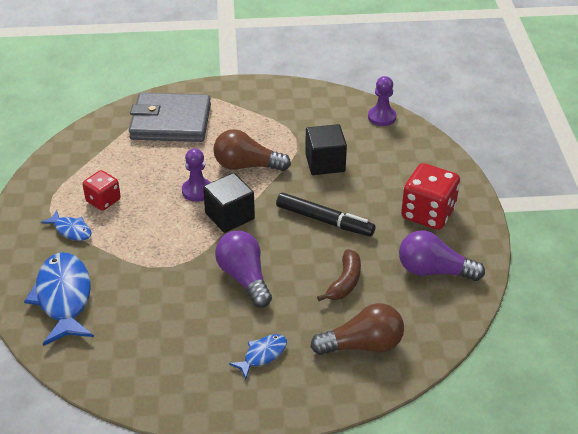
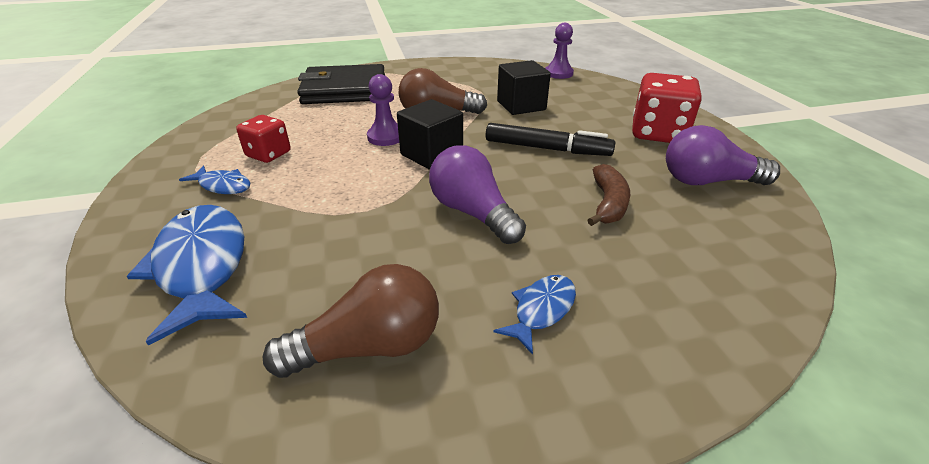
camera: 10 degrees left, 5 degrees down
grey wallet [129,93,211,142] -> black wallet [297,64,385,104]
brown light bulb [311,303,404,355] -> brown light bulb moved to [263,264,439,378]

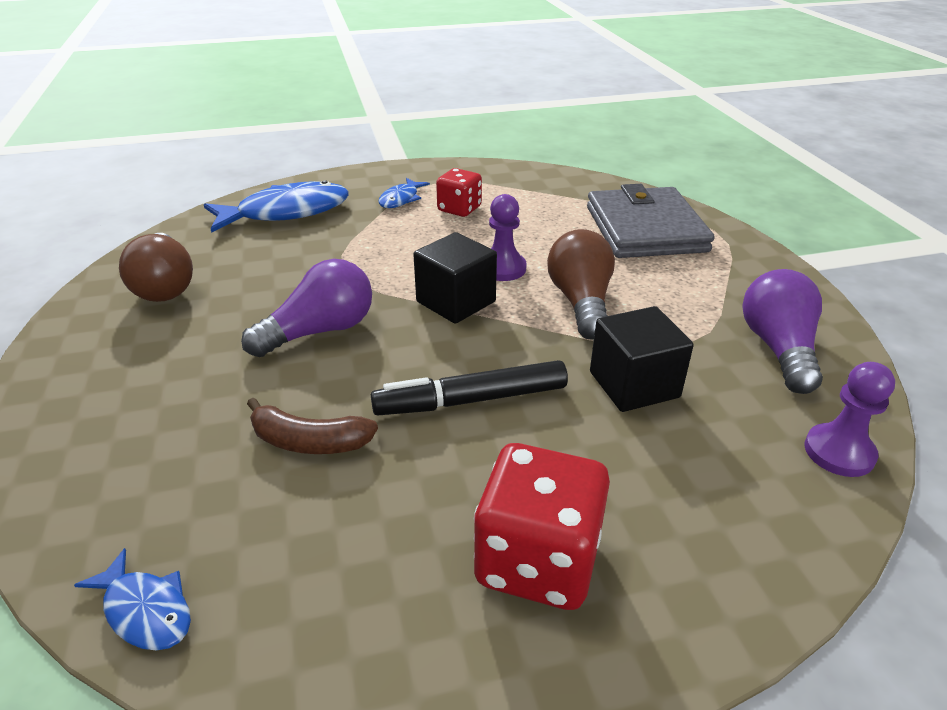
camera: 90 degrees right, 0 degrees up
black wallet [297,64,385,104] -> grey wallet [587,184,715,258]
black marker [486,123,615,156] -> black marker turned 60 degrees clockwise [371,360,568,415]
blue fish [493,275,576,355] -> blue fish moved to [74,548,191,651]
purple light bulb [666,125,780,185] -> purple light bulb moved to [742,269,823,394]

